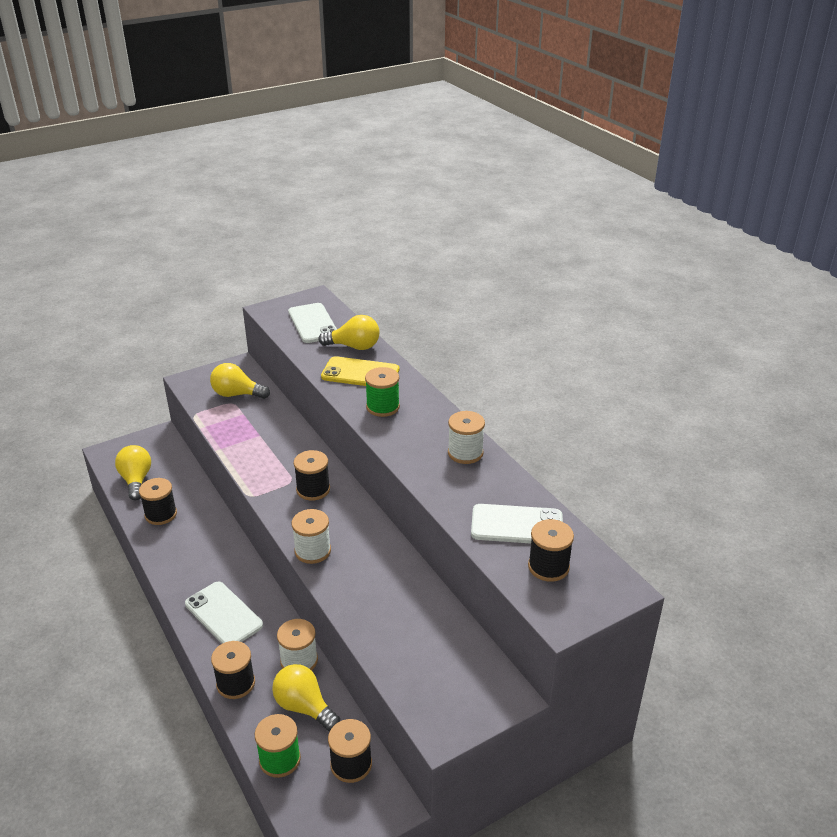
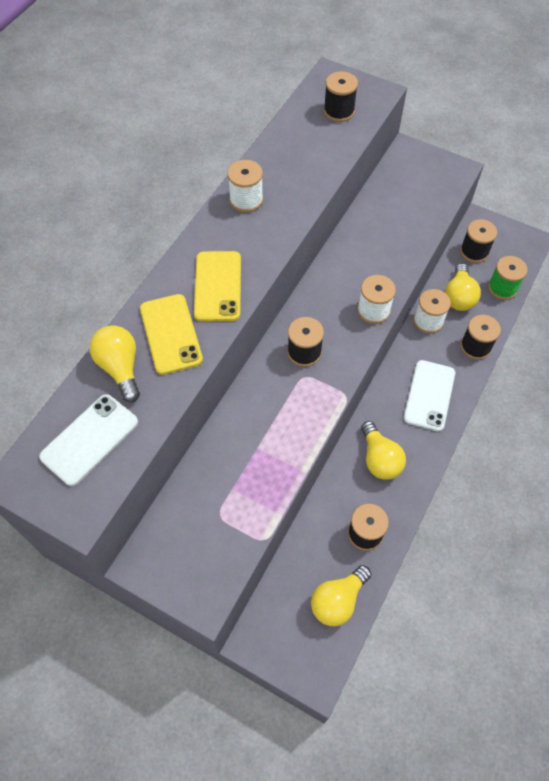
camera: 120 degrees left, 25 degrees up
yellow light bulb [210,363,270,399] -> yellow light bulb moved to [361,421,406,480]
green spool [365,367,400,417] -> yellow phone [194,251,241,321]
white phone [471,504,563,544] -> none

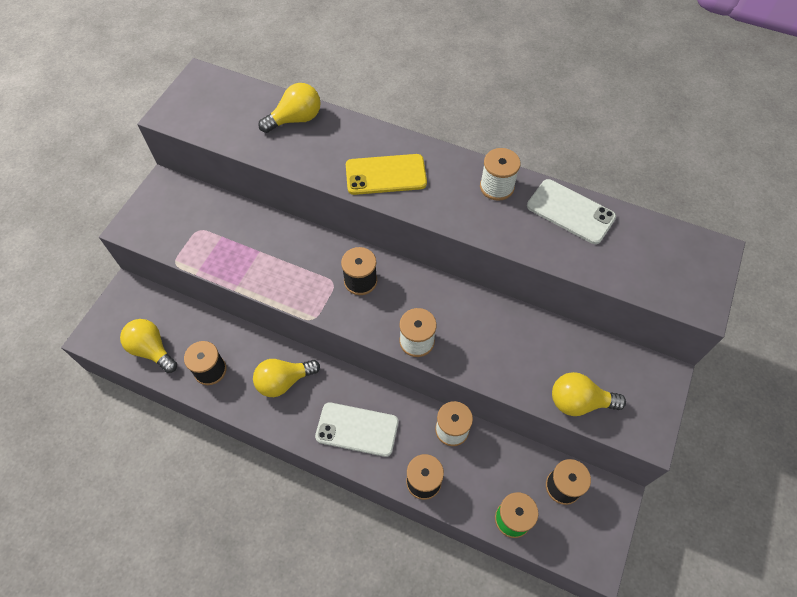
camera: 85 degrees right, 0 degrees up
white phone [39,394,138,486] -> white phone moved to [527,179,616,244]
yellow phone [140,294,203,375] -> none
black spool [324,71,358,122] -> none
yellow light bulb [445,263,481,311] -> yellow light bulb moved to [552,372,626,416]

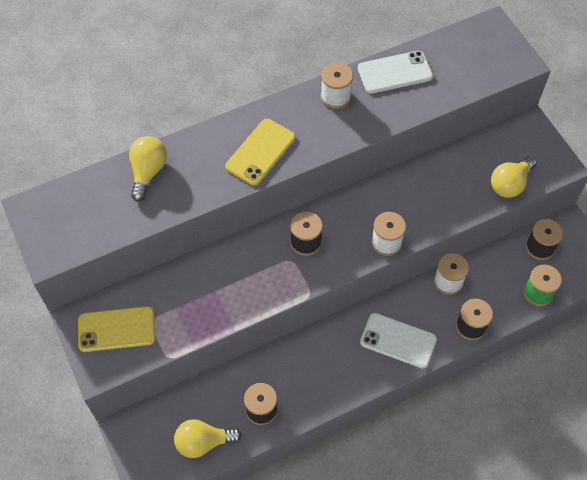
camera: 50 degrees left, 0 degrees up
yellow light bulb [253,359,320,397] -> none
white phone [315,402,398,457] -> white phone turned 60 degrees clockwise [360,313,437,368]
none -> yellow phone [78,306,155,352]

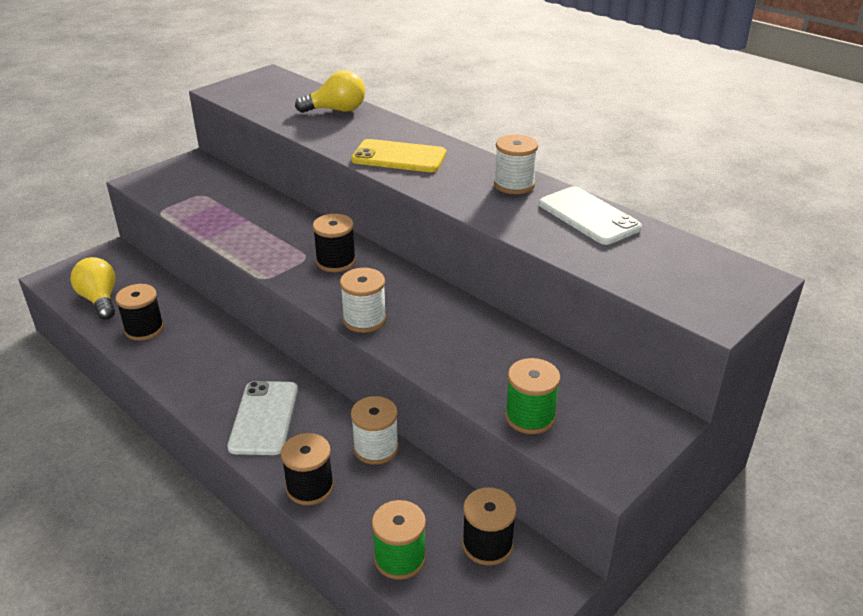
camera: 70 degrees right, 25 degrees down
yellow phone [78,306,155,352] -> none
yellow light bulb [491,156,536,198] -> green spool [505,358,560,434]

